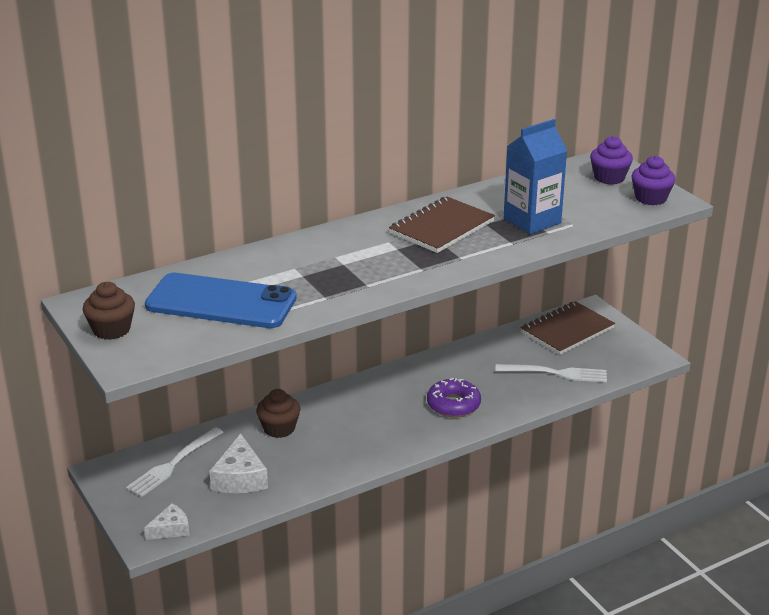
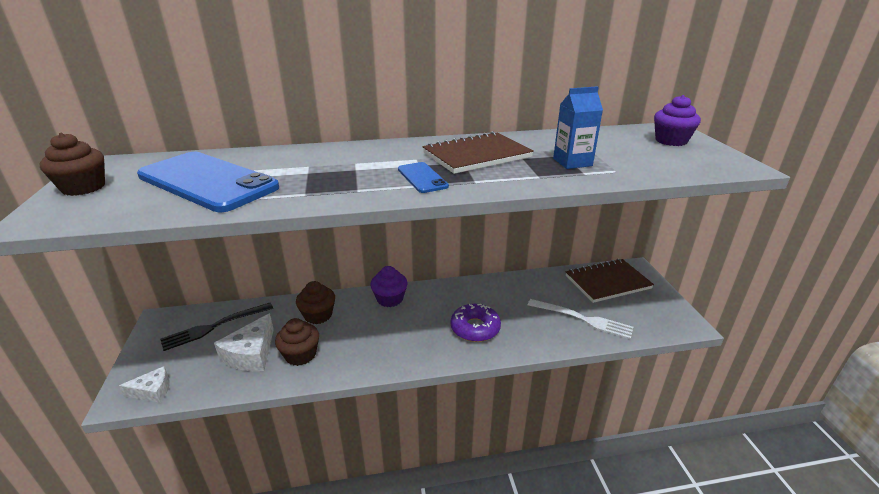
camera: 20 degrees right, 0 degrees up
white fork [126,427,223,497] -> black fork [160,303,273,351]
blue carton [504,119,567,234] -> blue carton [553,86,603,169], size x0.67
purple cupcake [631,156,676,205] -> purple cupcake moved to [370,266,407,307]
none -> brown cupcake [275,318,319,366]
none -> blue phone [398,162,449,193]

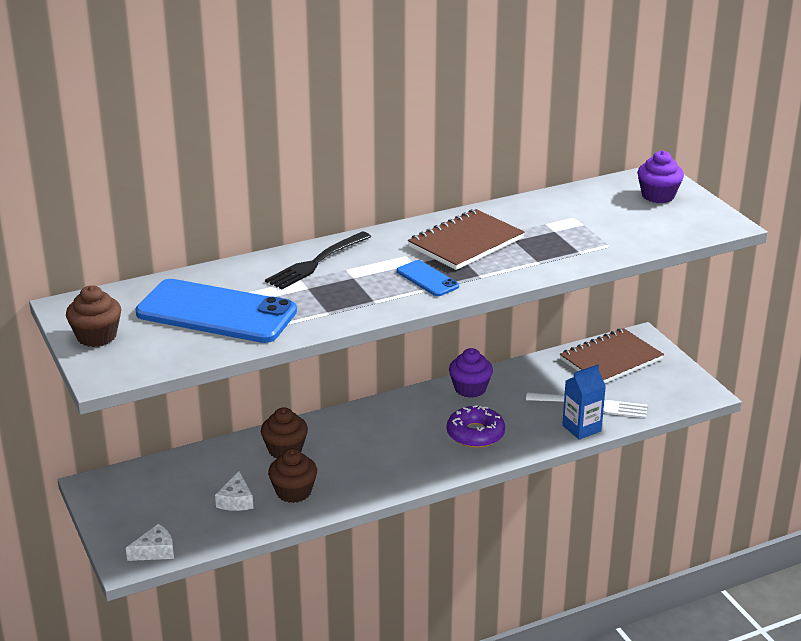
camera: 15 degrees left, 0 degrees up
black fork [160,303,273,351] -> black fork moved to [265,232,371,290]
white cheese [214,313,274,371] -> white cheese [215,471,253,511], size x0.62
purple cupcake [370,266,407,307] -> purple cupcake moved to [449,348,493,398]
blue carton [553,86,603,169] -> blue carton moved to [562,365,606,440]

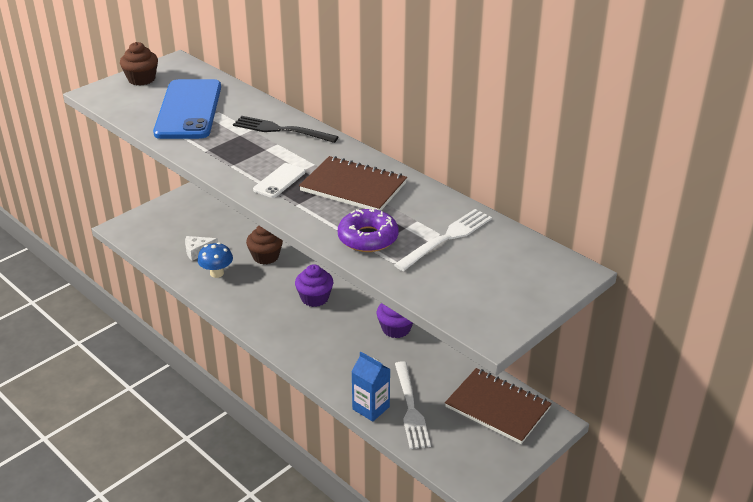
camera: 70 degrees right, 5 degrees up
white cheese [126,524,174,561] -> none
brown cupcake [268,448,317,503] -> blue mushroom [197,242,233,278]
blue phone [397,260,459,296] -> white phone [253,163,306,198]
purple donut [447,405,505,448] -> purple donut moved to [338,209,399,252]
purple cupcake [637,151,684,203] -> purple cupcake moved to [295,264,333,307]
none -> white fork [394,209,492,271]

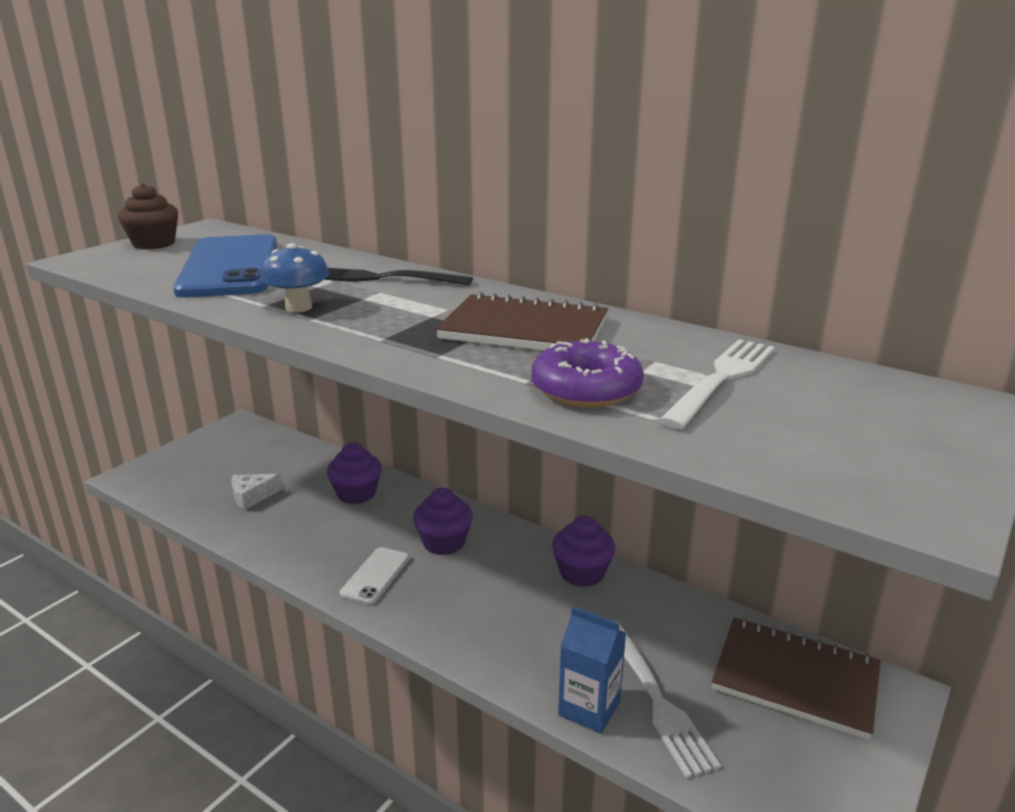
camera: 10 degrees left, 10 degrees down
blue mushroom [197,242,233,278] -> blue mushroom moved to [261,243,329,313]
brown cupcake [246,226,283,265] -> purple cupcake [327,443,382,504]
white phone [253,163,306,198] -> white phone moved to [340,547,410,605]

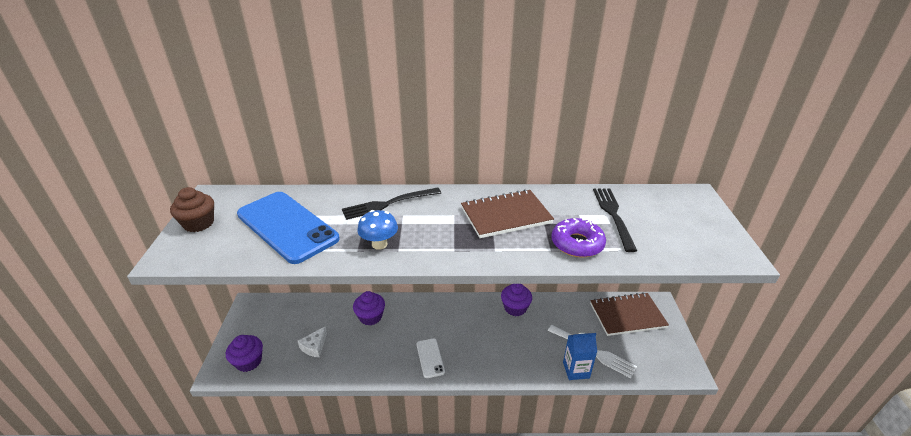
camera: 35 degrees left, 10 degrees up
purple cupcake [413,488,473,555] -> purple cupcake moved to [226,335,263,372]
white fork [659,339,775,429] -> black fork [593,188,637,252]

